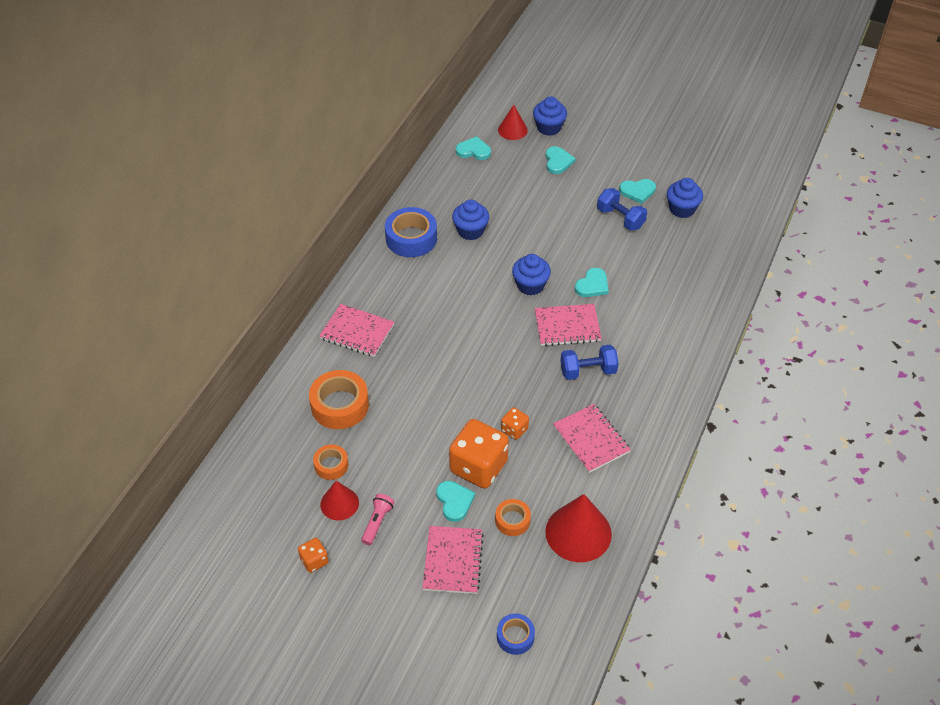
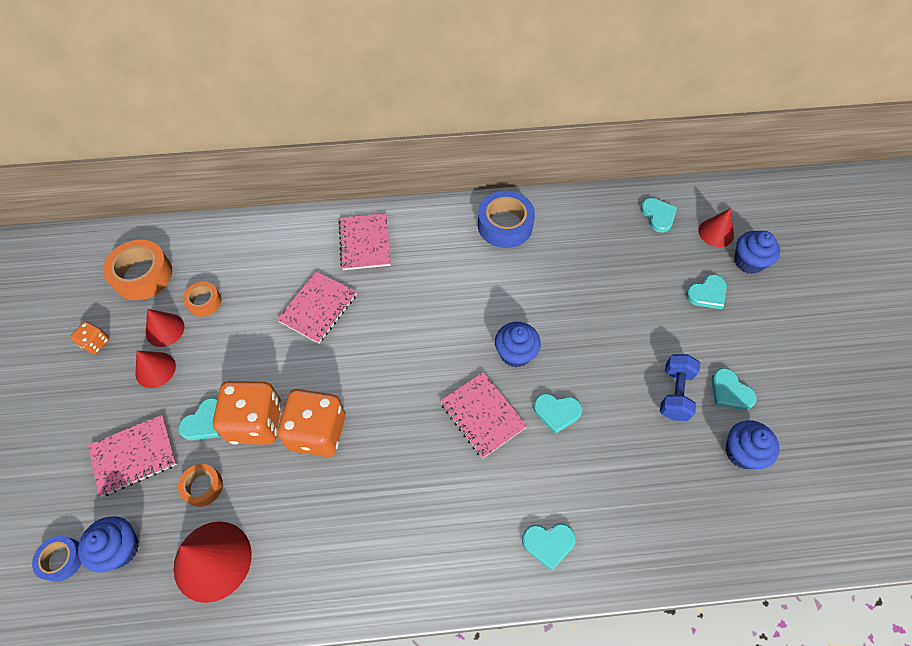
camera: 60 degrees right, 10 degrees up
orange tape [309,370,369,429] -> orange tape moved to [103,240,172,300]
pink flashlight [361,494,394,545] -> red cone [136,351,176,388]
blue cupcake [452,199,489,240] -> blue cupcake moved to [78,516,139,573]
orange dice [501,407,529,440] -> orange dice [277,389,345,457], size x2.10
pink notebook [553,404,631,473] -> pink notebook moved to [277,271,357,344]
blue dumbbell [560,345,619,380] -> none
none -> turquoise heart [522,523,576,570]

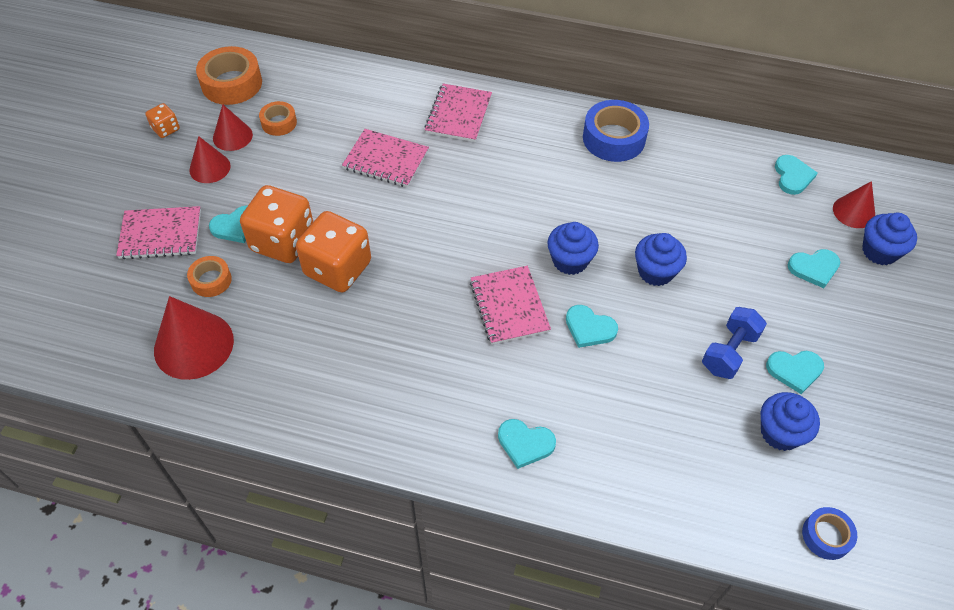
camera: 20 degrees right, 5 degrees down
blue tape [32,536,82,582] -> blue tape moved to [802,507,857,560]
blue cupcake [78,516,139,573] -> blue cupcake moved to [635,233,687,286]
pink notebook [277,271,357,344] -> pink notebook turned 60 degrees clockwise [342,129,429,187]
turquoise heart [712,368,757,410] -> turquoise heart turned 75 degrees counterclockwise [766,351,824,394]

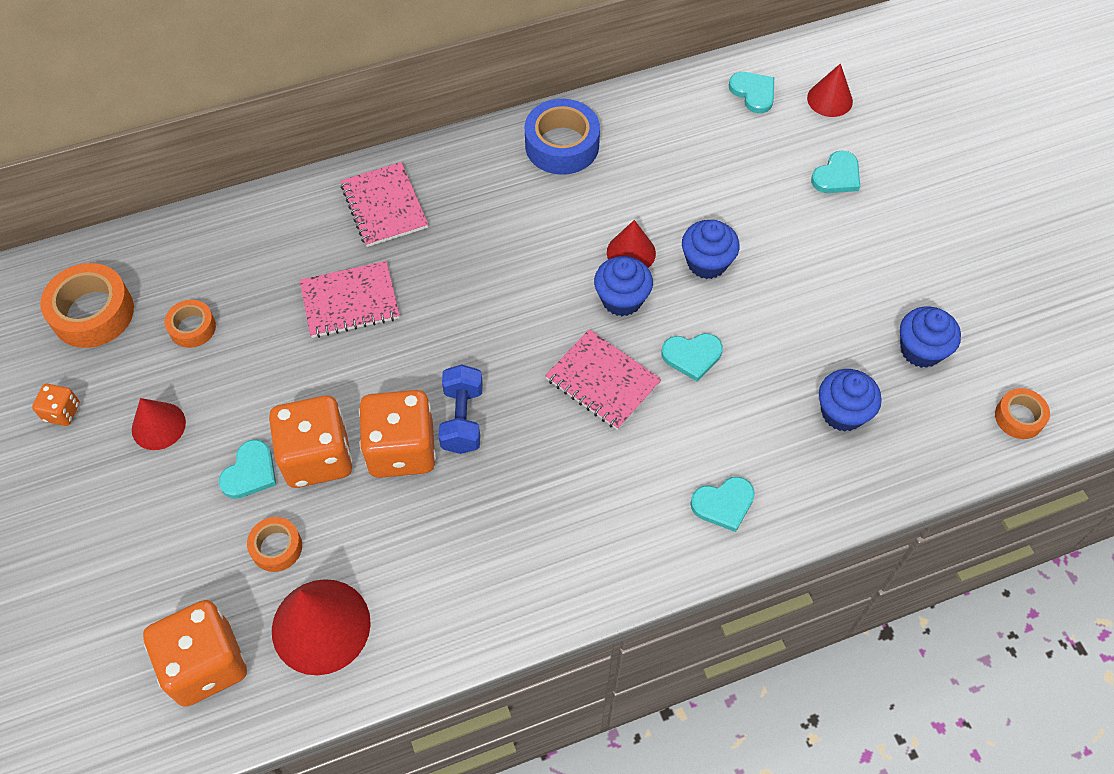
camera: 35 degrees left, 5 degrees up
pink notebook [116,206,201,259] -> none
red cone [213,104,253,151] -> red cone moved to [607,220,656,268]
blue dumbbell [702,307,767,379] -> blue dumbbell moved to [439,364,483,454]
turquoise heart [766,351,824,394] -> none
blue tape [802,507,857,560] -> orange tape [995,388,1050,439]
blue cupcake [862,213,917,265] -> blue cupcake moved to [819,369,882,431]
none -> orange dice [143,600,247,707]

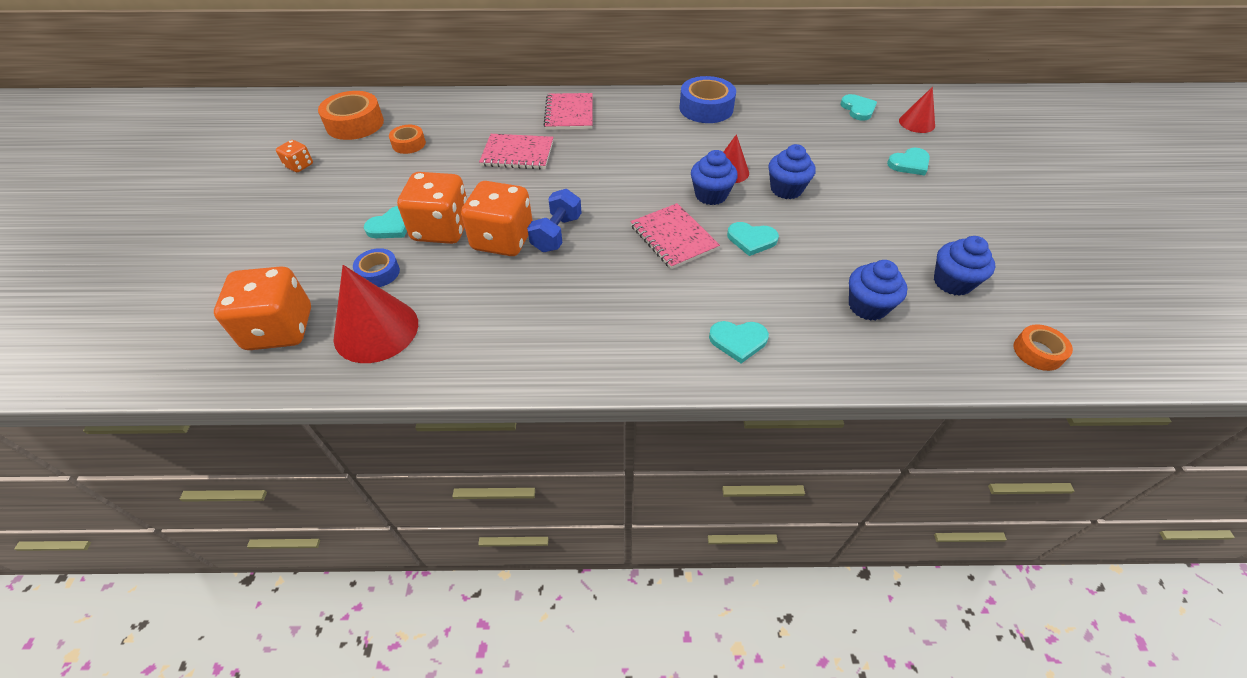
camera: 20 degrees right, 10 degrees down
red cone [132,398,186,450] -> none
orange tape [247,517,302,572] -> blue tape [353,248,400,287]

